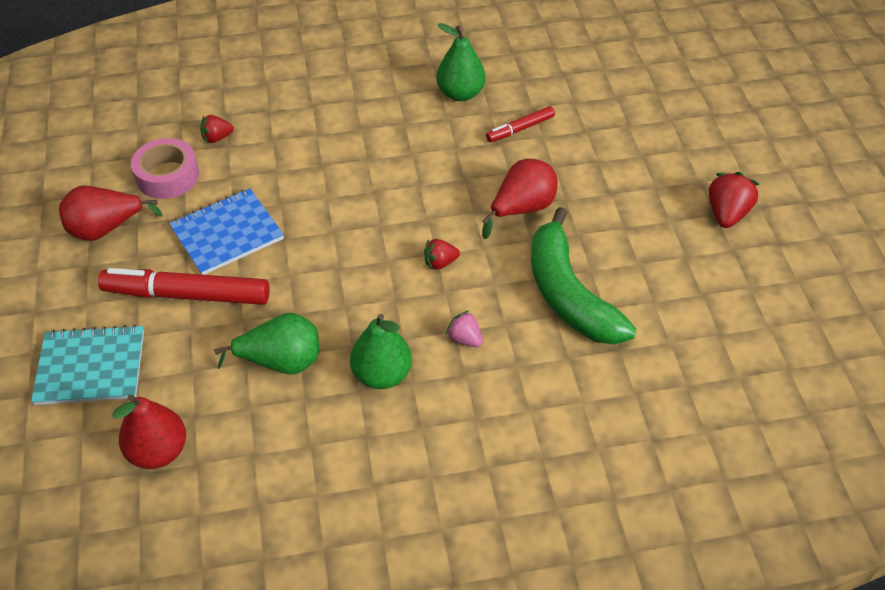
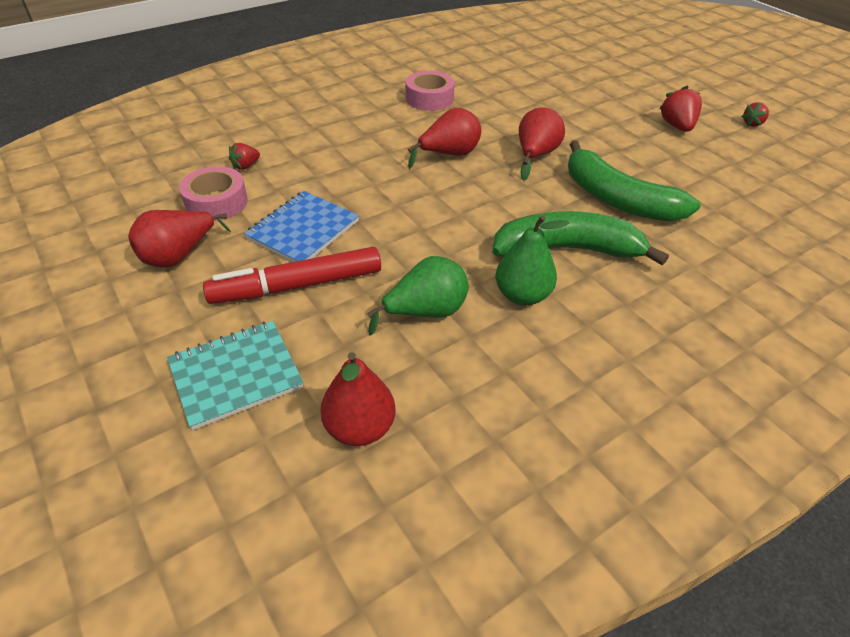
camera: 25 degrees left, 5 degrees down
red strawberry [424,239,460,270] -> red strawberry moved to [741,102,769,127]
green pear [436,23,485,101] -> pink tape [406,71,455,111]
pink strawberry [446,311,483,347] -> green banana [492,211,669,265]
red marker [486,106,555,142] -> none
none -> red pear [408,108,481,169]

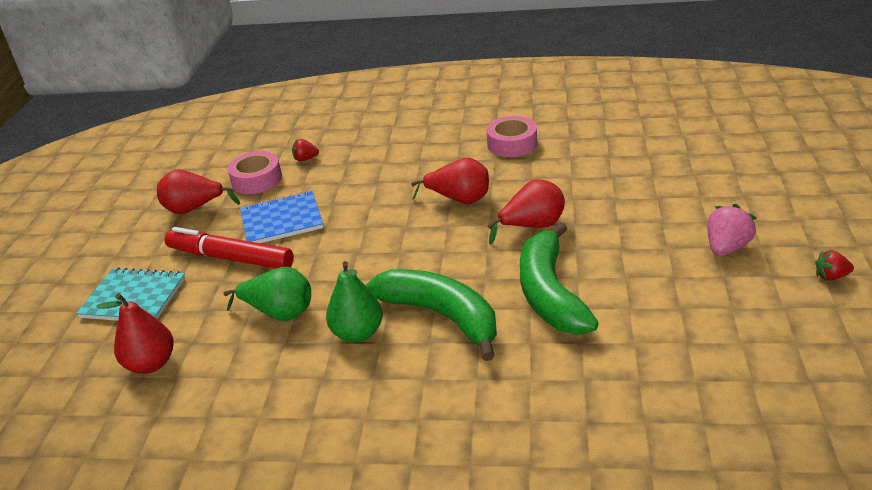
camera: 45 degrees right, 10 degrees down
red strawberry [659,85,702,132] -> pink strawberry [707,204,756,256]

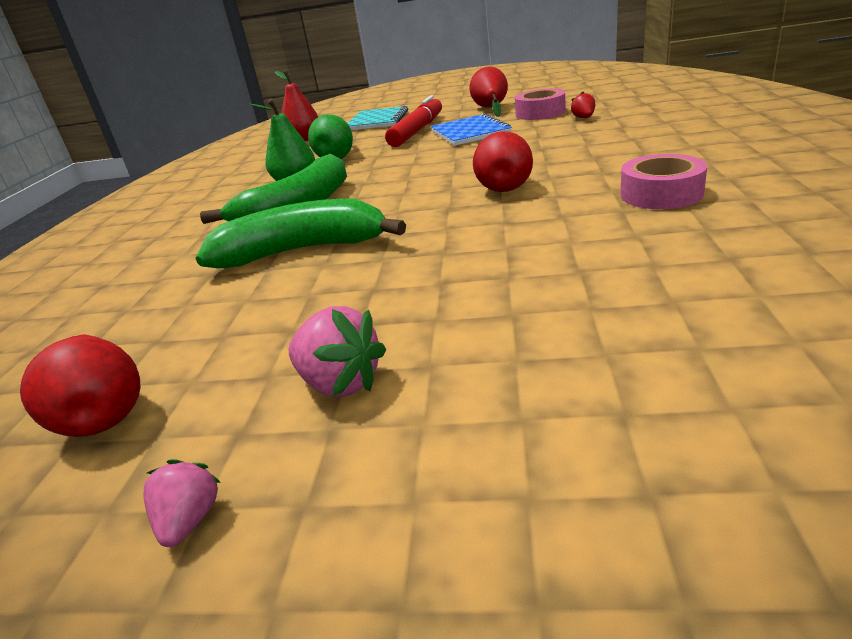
camera: 90 degrees right, 5 degrees down
red pear [488,179,565,245] -> red pear moved to [20,335,141,437]
red strawberry [815,250,854,281] -> pink strawberry [144,459,221,547]

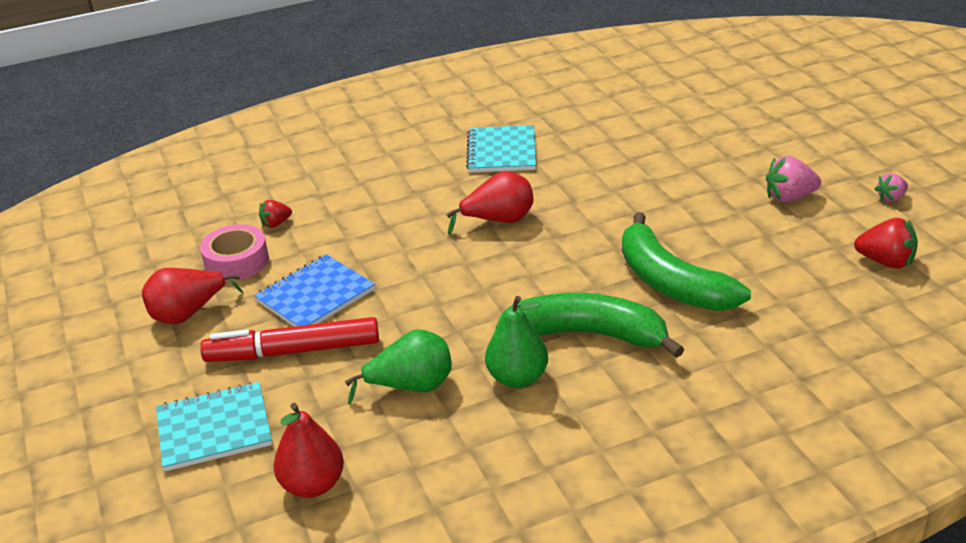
camera: 120 degrees left, 5 degrees up
red pear [20,335,141,437] -> red strawberry [854,218,918,269]
pink strawberry [288,306,386,397] -> pink strawberry turned 105 degrees counterclockwise [766,156,821,203]
pink tape [620,154,707,209] -> turquoise notebook [466,125,536,173]

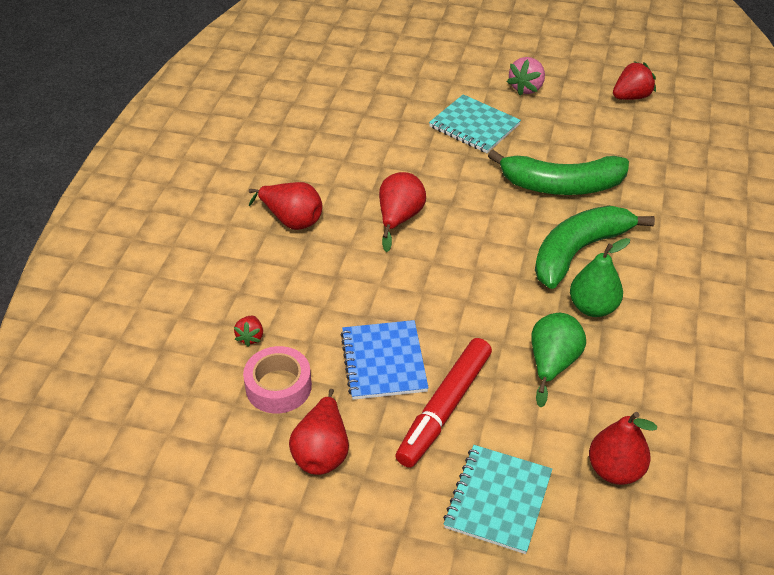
camera: 55 degrees left, 10 degrees up
turquoise notebook [466,125,536,173] -> turquoise notebook moved to [429,94,521,153]
pink strawberry [875,173,908,202] -> none
none -> red pear [249,182,323,230]

